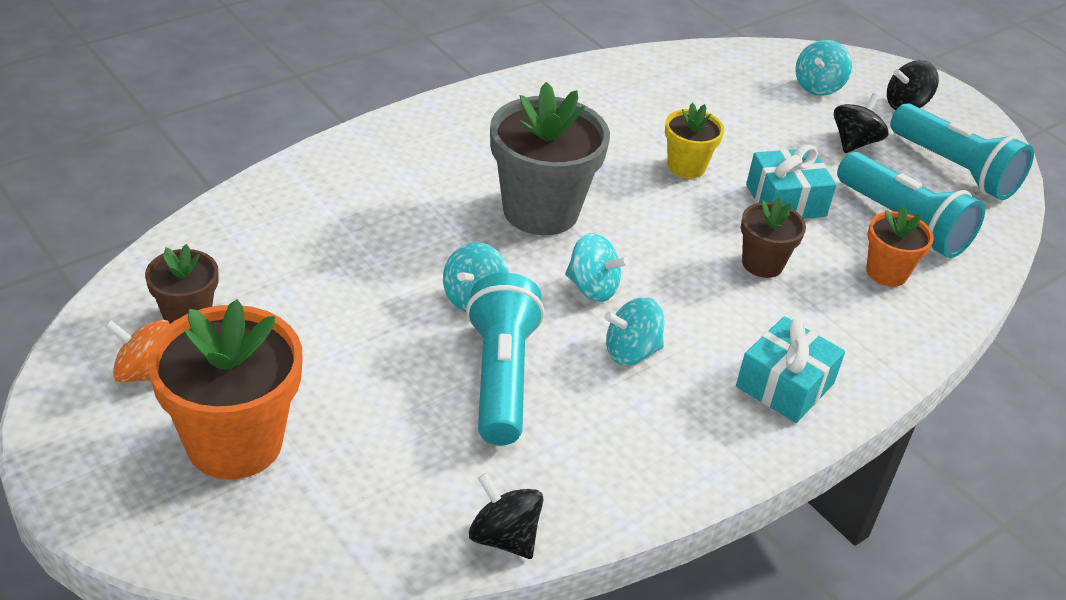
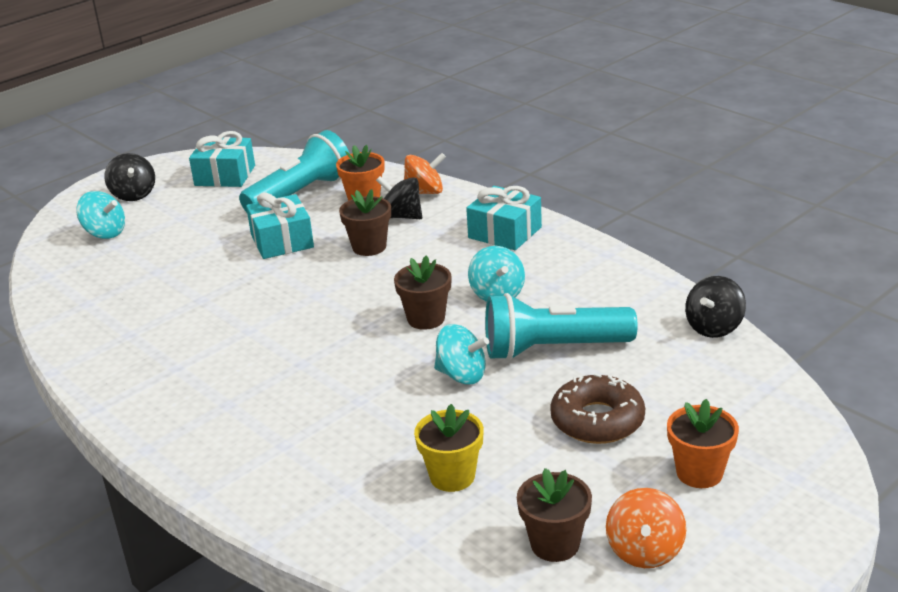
camera: 90 degrees left, 10 degrees down
orange flower pot [147,299,302,480] -> orange flower pot [667,399,739,488], size x0.53
grey flower pot [490,82,610,235] -> none
turquoise spinning top [565,233,629,302] -> brown flower pot [394,255,451,330]
yellow flower pot [665,103,724,178] -> yellow flower pot moved to [414,404,484,492]
black spinning top [834,93,889,153] -> black spinning top moved to [376,176,422,219]
turquoise flashlight [890,103,1034,200] -> turquoise gift [189,131,255,187]
none -> orange spinning top [404,153,446,194]
none -> brown donut [550,373,645,444]

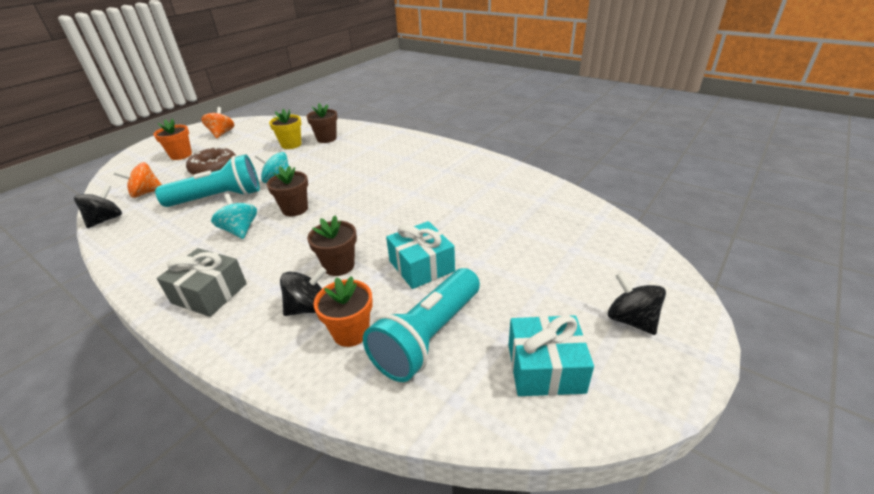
camera: 170 degrees right, 5 degrees up
turquoise spinning top [76,191,125,239] -> none
black spinning top [376,176,422,219] -> black spinning top turned 45 degrees counterclockwise [280,267,326,316]
orange spinning top [404,153,446,194] -> orange spinning top moved to [114,162,162,198]
turquoise gift [466,186,542,250] -> grey gift [157,248,247,317]
brown flower pot [517,468,592,562] -> brown flower pot moved to [306,103,338,143]

